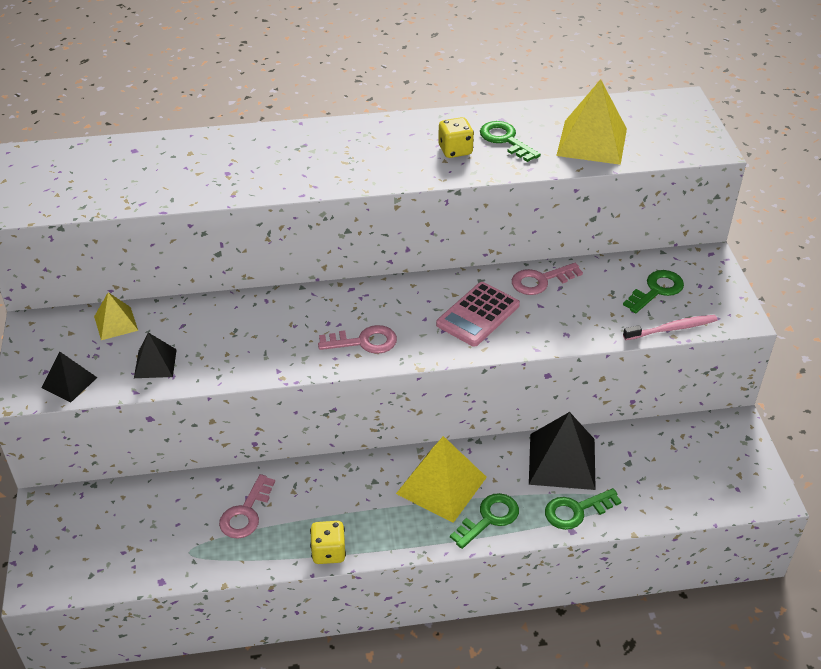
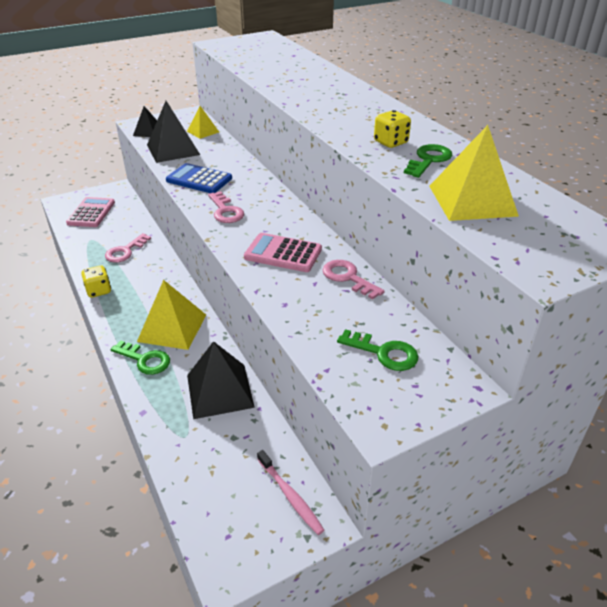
camera: 70 degrees right, 5 degrees down
black pyramid [134,332,177,378] -> black pyramid [147,101,200,163], size x1.77
pink key [219,474,275,539] -> pink key turned 60 degrees counterclockwise [105,233,151,263]
green key [545,488,622,530] -> none
pink toothbrush [623,315,718,340] -> pink toothbrush moved to [257,450,324,535]
none -> pink calculator [66,197,115,227]
none -> blue calculator [166,163,232,193]

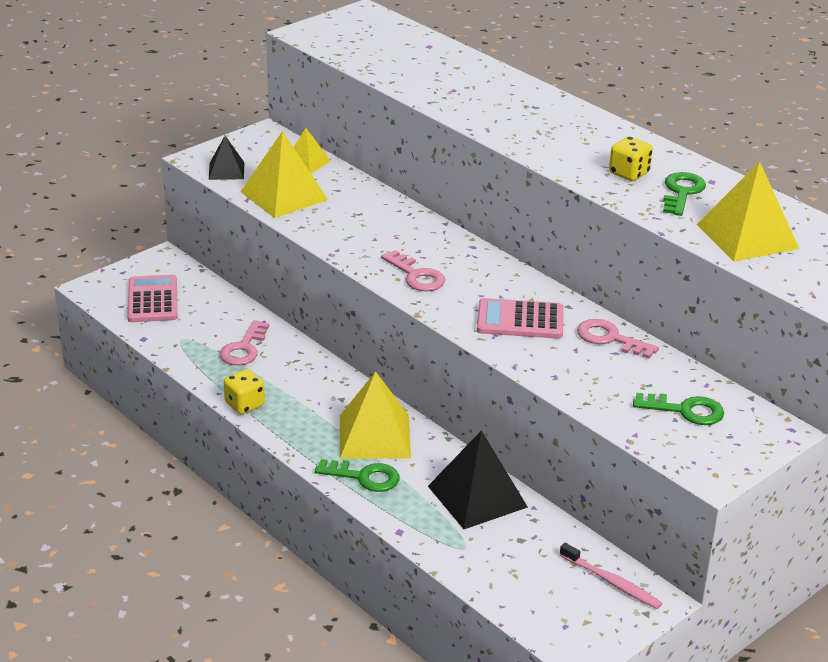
camera: 15 degrees left, 5 degrees down
black pyramid [147,101,200,163] -> yellow pyramid [240,131,328,218]
blue calculator [166,163,232,193] -> none

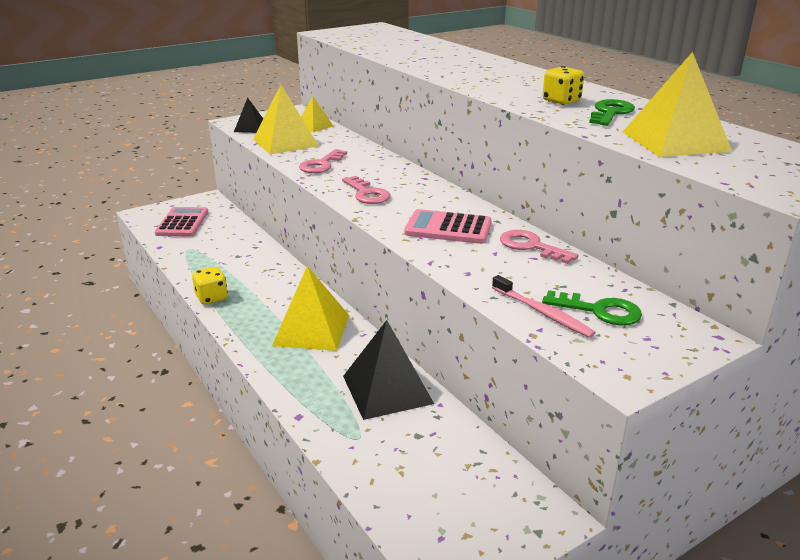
camera: 10 degrees right, 5 degrees down
pink key [220,320,269,366] -> pink key moved to [299,149,347,173]
green key [315,459,400,492] -> none
pink toothbrush [560,543,662,609] -> pink toothbrush moved to [492,275,596,338]

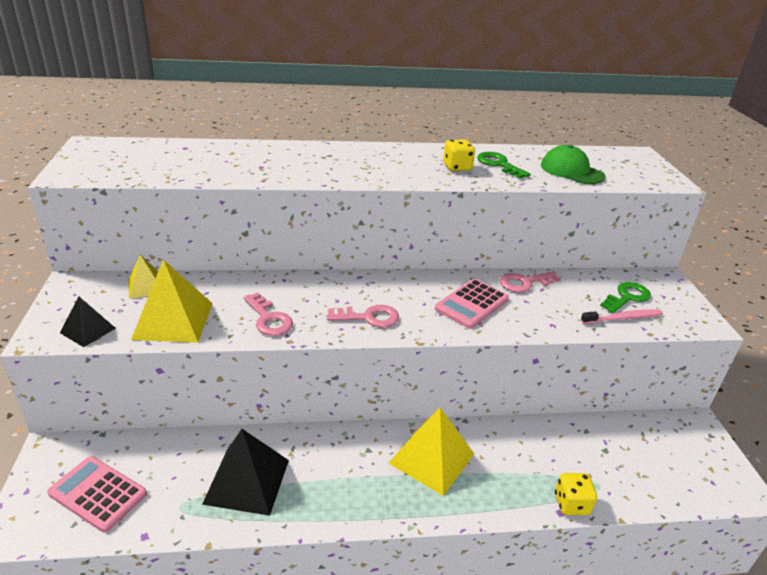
camera: 65 degrees left, 5 degrees up
yellow dice [192,267,228,304] -> yellow dice moved to [555,473,597,515]
black pyramid [343,320,434,420] -> black pyramid moved to [202,429,289,516]
yellow pyramid [623,52,732,157] -> green cap [541,145,606,184]

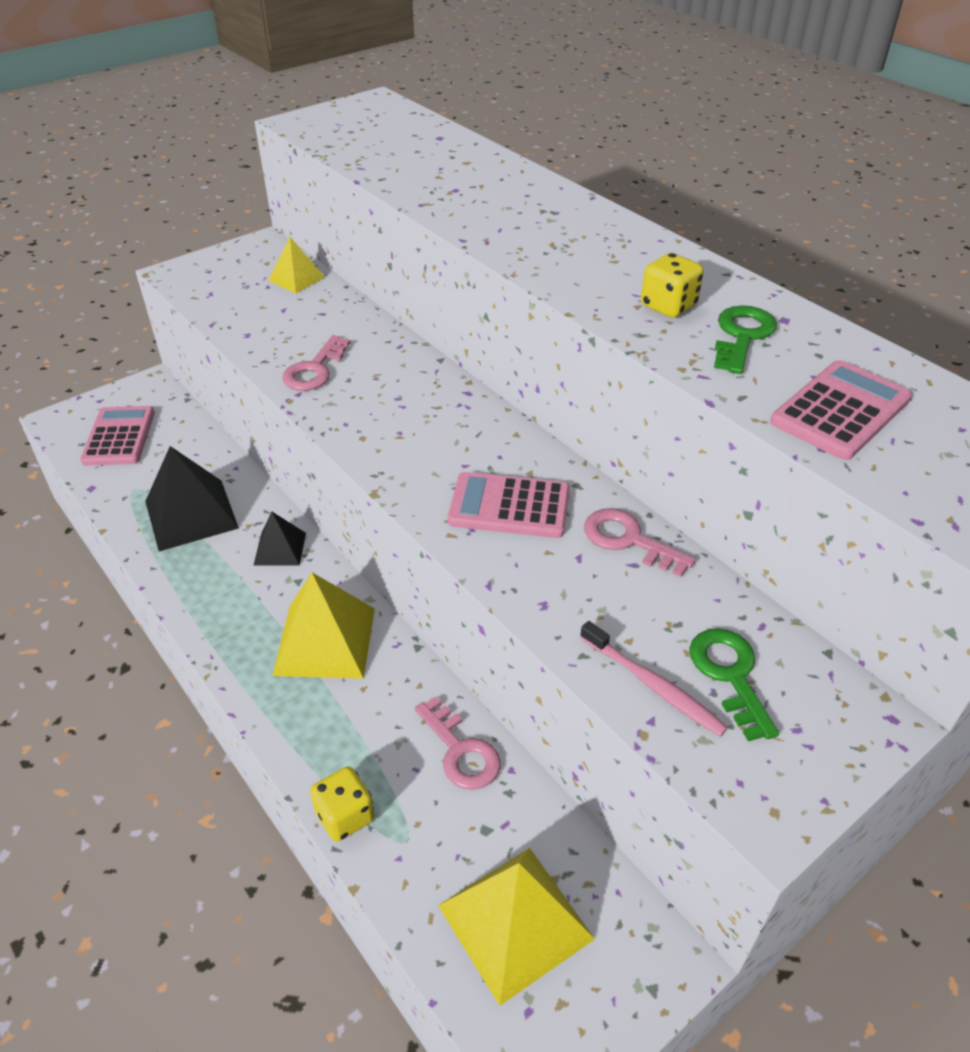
camera: 60 degrees right, 10 degrees up
black pyramid [60,296,116,347] -> black pyramid moved to [253,512,306,566]
yellow pyramid [131,259,213,343] -> yellow pyramid moved to [438,848,595,1006]
pink key [327,305,399,328] -> pink key moved to [415,696,501,790]
green cap [541,145,606,184] -> pink calculator [770,360,912,460]
green key [600,282,651,313] -> green key turned 120 degrees counterclockwise [689,628,779,741]

